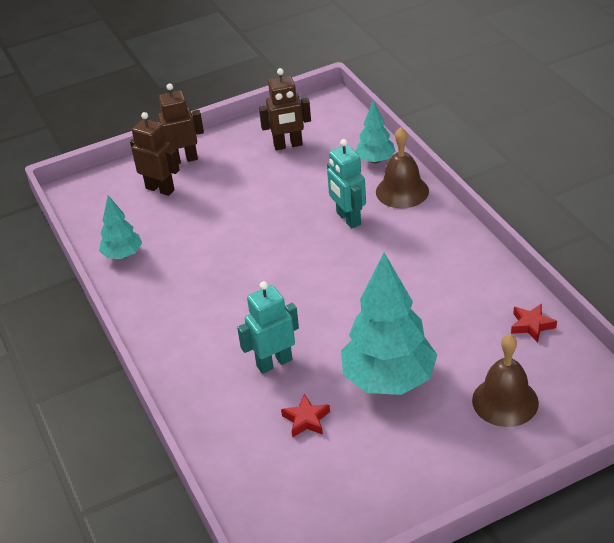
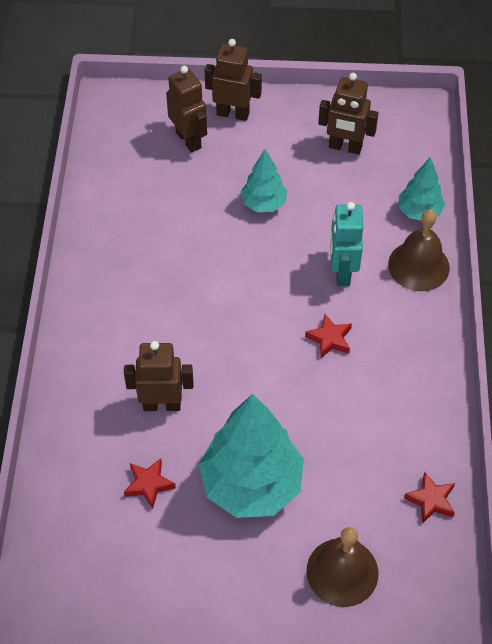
camera: 25 degrees right, 15 degrees up
turquoise tree [99,195,142,259] -> turquoise tree moved to [241,149,287,212]
turquoise robot [237,281,299,374] -> brown robot [124,341,193,411]
none -> red star [305,314,352,359]

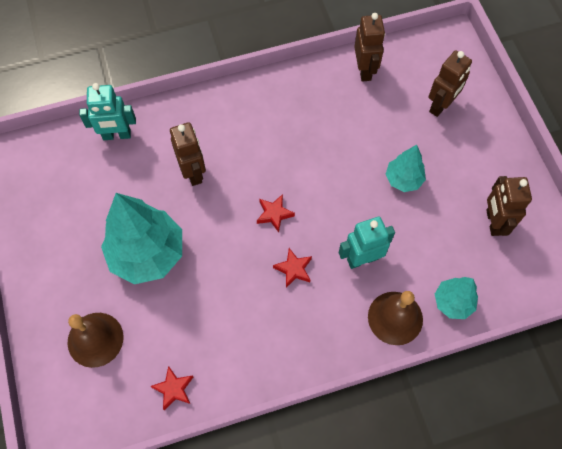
camera: 70 degrees right, 10 degrees up
red star [124,459,176,509] -> red star moved to [257,194,295,232]
brown robot [204,39,262,121] -> brown robot moved to [354,13,385,82]
none -> turquoise robot [79,83,136,140]

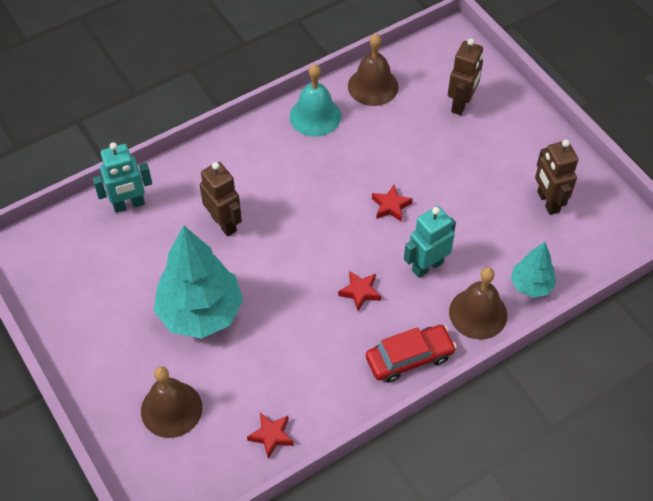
camera: 15 degrees left, 10 degrees down
red star [257,194,295,232] -> red star moved to [372,185,413,222]
brown robot [354,13,385,82] -> brown bell [348,34,399,106]
turquoise tree [385,145,426,192] -> none
none -> turquoise bell [290,64,341,137]
none -> red car [366,325,457,383]

